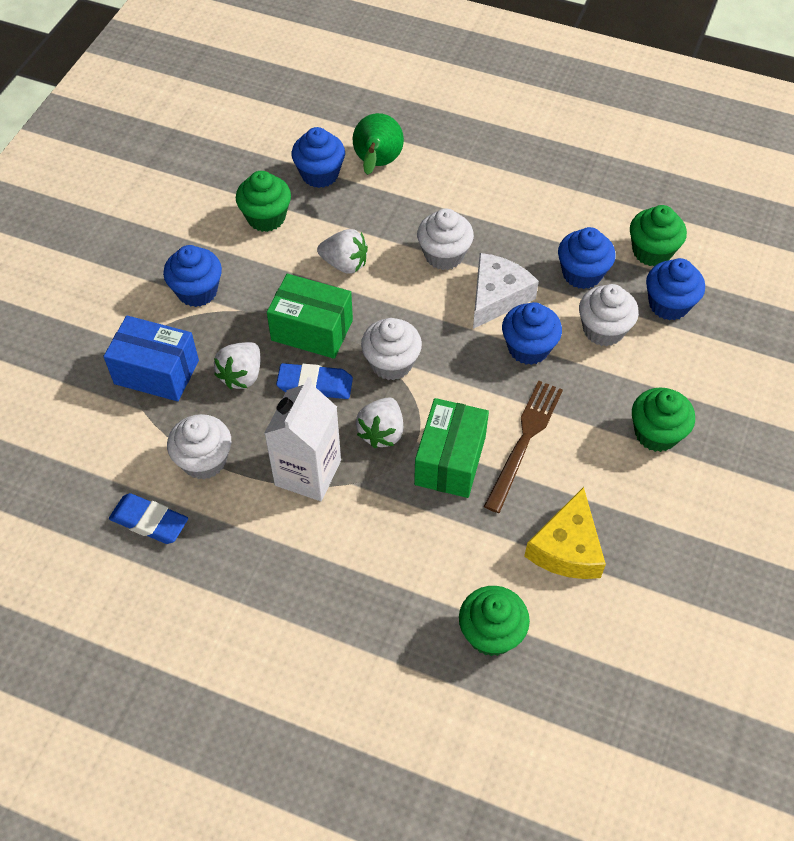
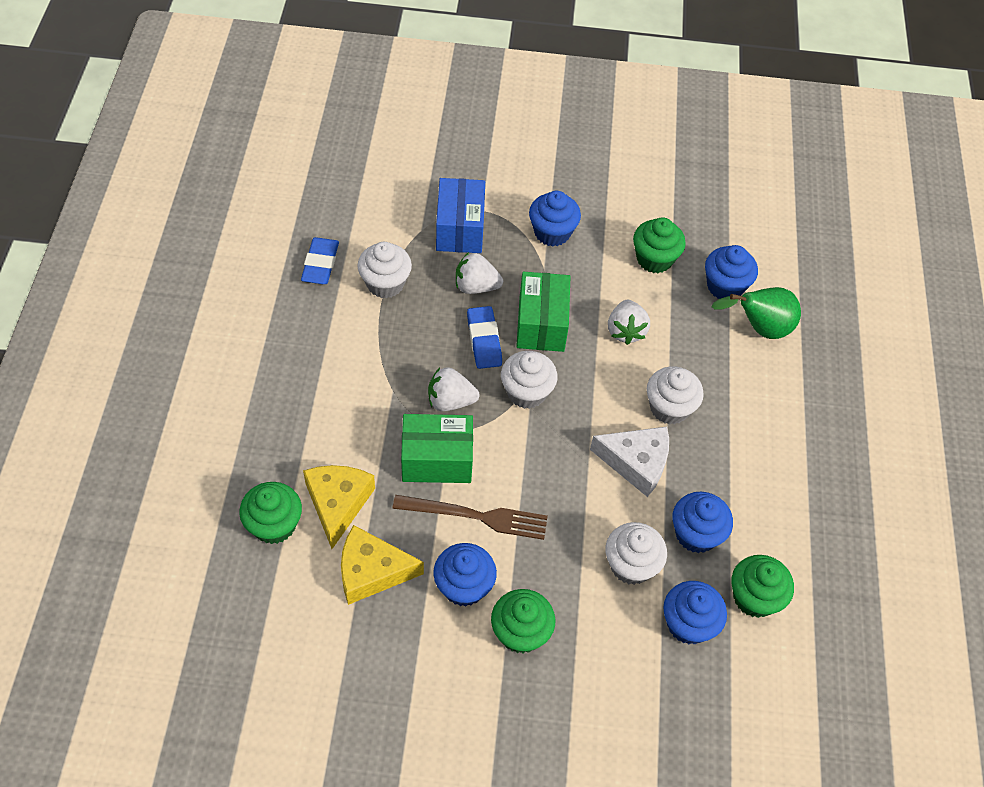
camera: 70 degrees right, 0 degrees up
white carton [264,377,341,501] -> none
blue cupcake [502,302,562,365] -> blue cupcake moved to [433,543,497,607]
none -> yellow cheese [303,465,375,549]

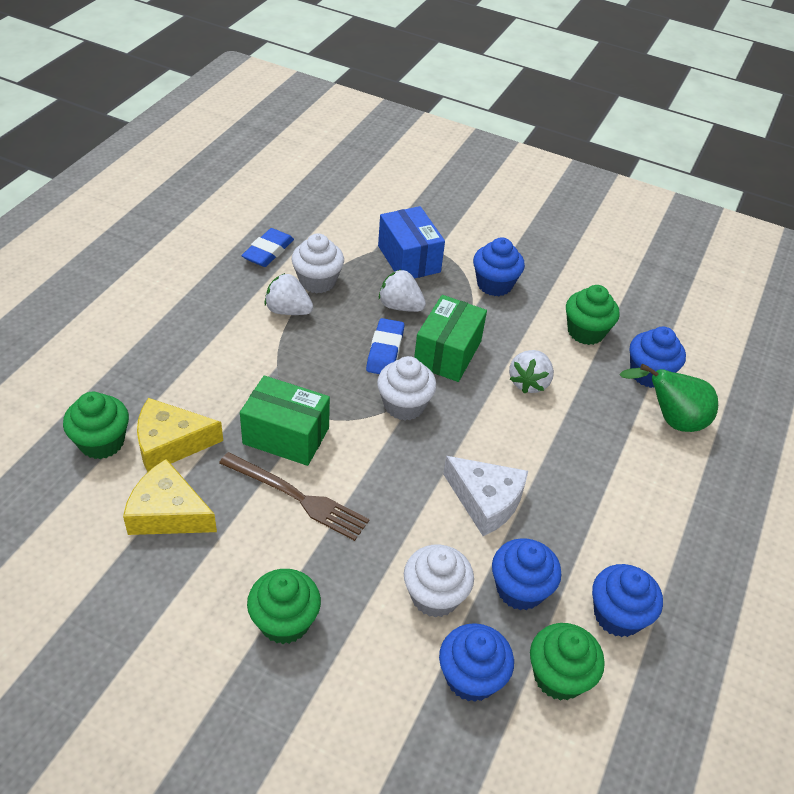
camera: 20 degrees right, 10 degrees down
yellow cheese [303,465,375,549] -> yellow cheese turned 120 degrees counterclockwise [137,398,223,472]
white strawberry [428,367,480,411] -> white strawberry moved to [264,273,313,315]
blue cupcake [433,543,497,607] -> blue cupcake moved to [592,564,663,637]
blue box [436,178,485,253] -> blue box turned 45 degrees counterclockwise [378,206,445,278]
white cupcake [647,366,704,425] -> none

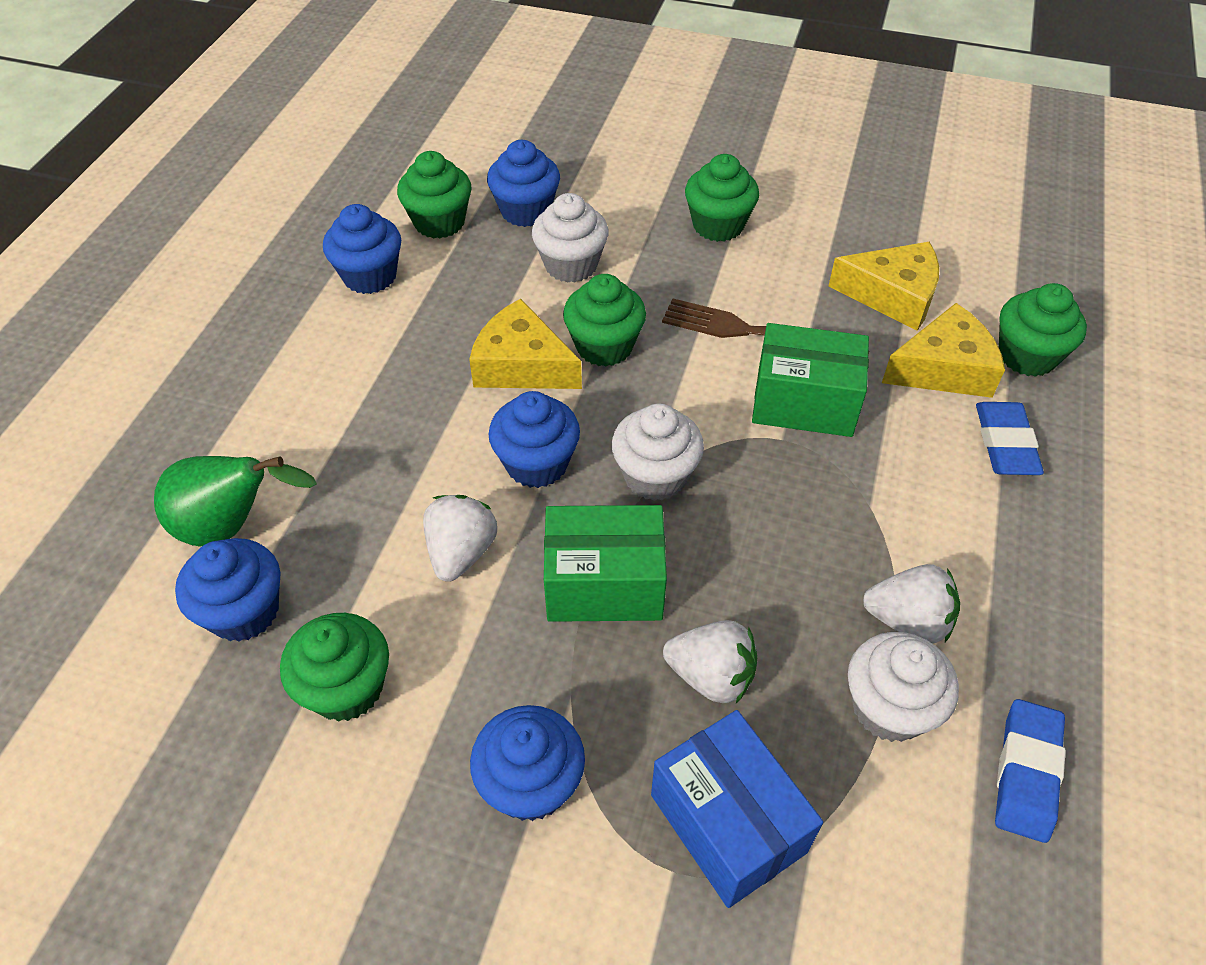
camera: 175 degrees right, 5 degrees up
blue eraser [366,318,404,374] -> blue eraser moved to [976,402,1044,475]
green box [414,295,487,382] -> green box turned 75 degrees clockwise [544,505,667,622]
white cheese [443,456,528,536] -> yellow cheese [469,299,582,389]
blue cupcake [492,538,562,610] -> blue cupcake moved to [489,391,580,488]
none -> green cupcake [563,274,646,367]

